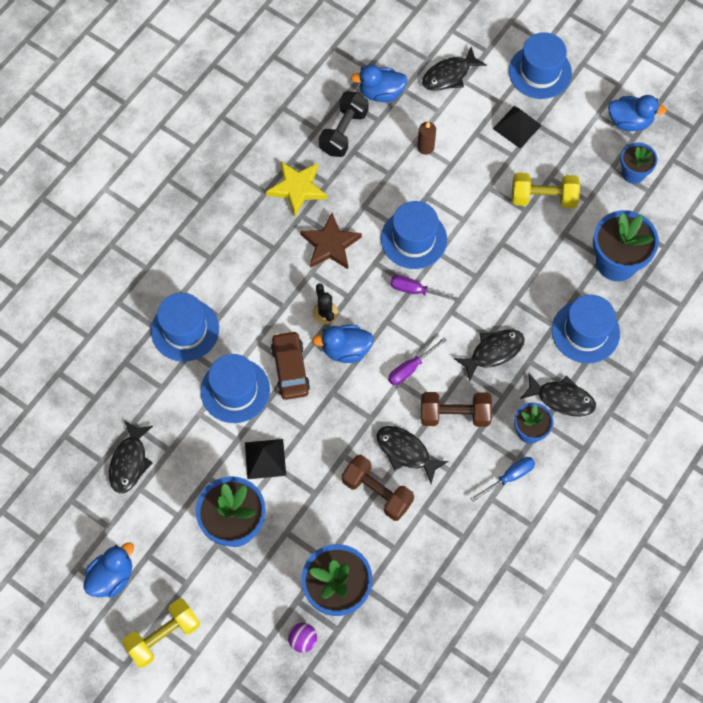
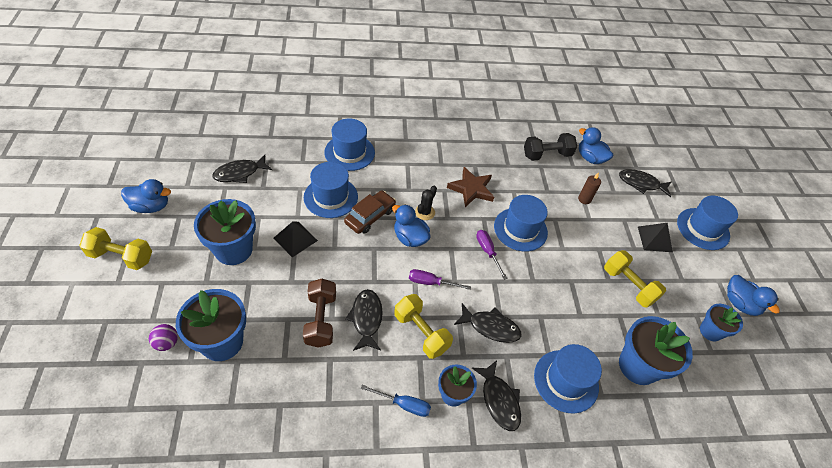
camera: 45 degrees right, 15 degrees down
yellow star [266,161,327,216] -> none
brown dumbbell [421,392,492,427] -> yellow dumbbell [394,294,453,359]

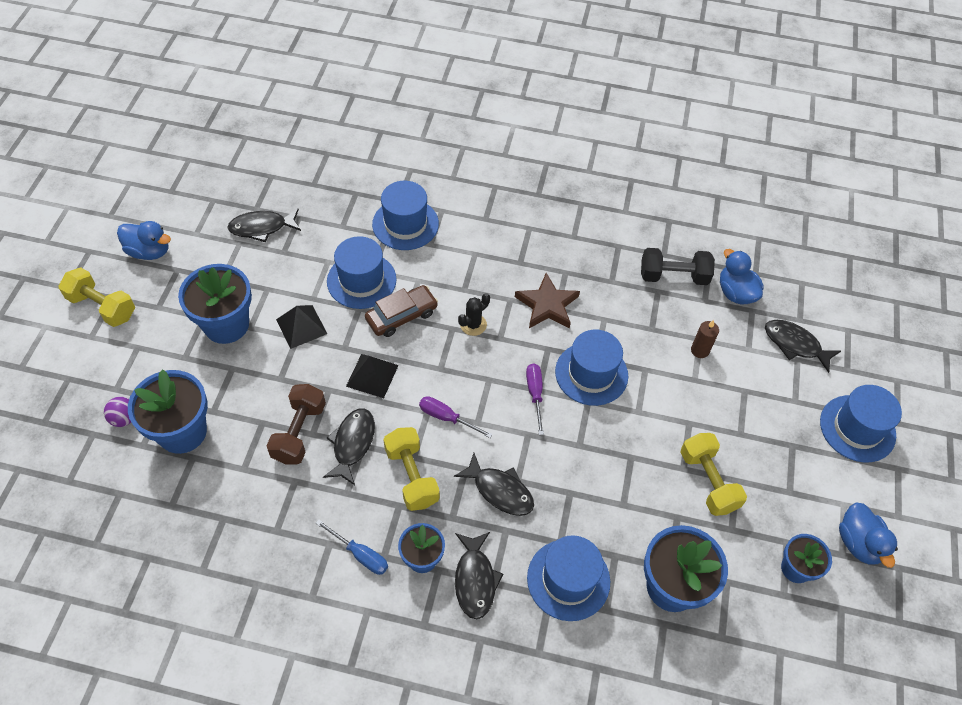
camera: 20 degrees right, 5 degrees up
blue duck [392,205,430,247] -> none
black pyramid [638,223,673,252] -> black pyramid moved to [346,354,399,398]

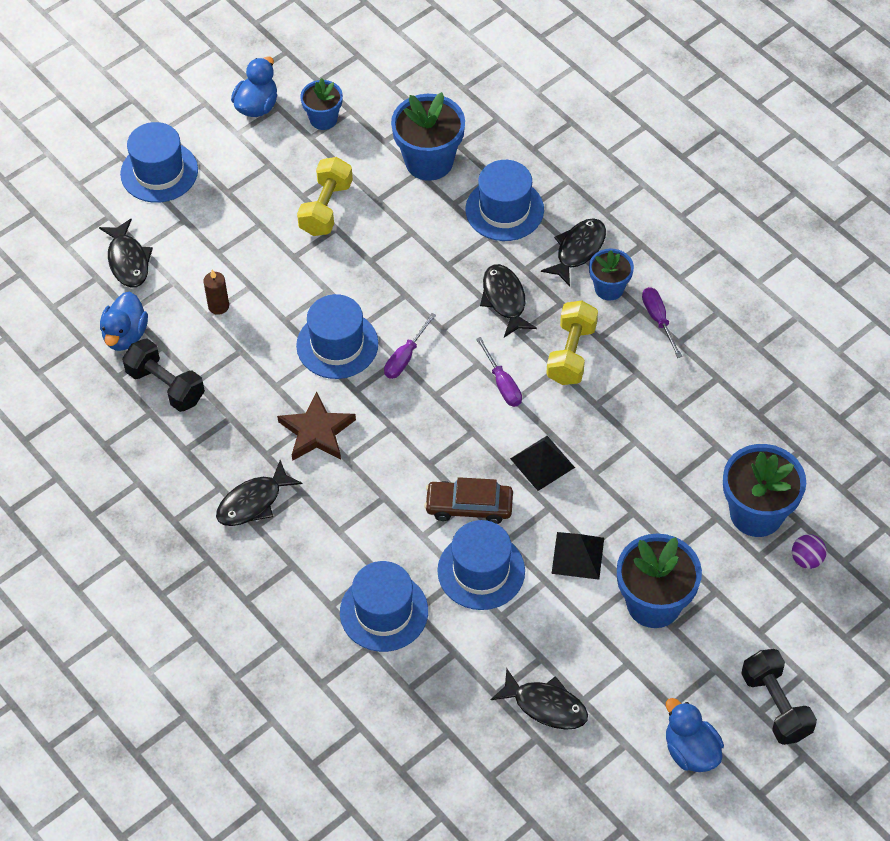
camera: 140 degrees left, 0 degrees up
yellow dumbbell [58,268,135,327] -> black dumbbell [741,649,817,745]
brown dumbbell [266,384,326,465] -> none
blue screwdriver [316,520,388,575] -> purple screwdriver [642,287,682,358]
black fish [323,408,375,485] -> black fish moved to [216,460,302,526]
black cactus [458,293,490,336] -> none

